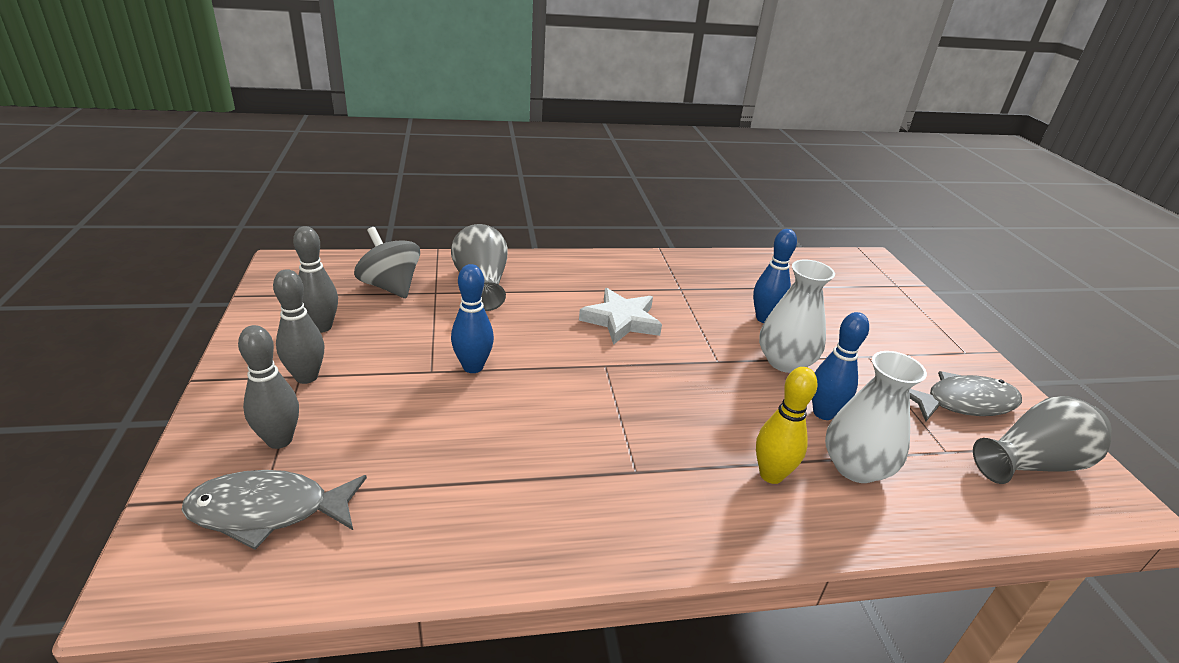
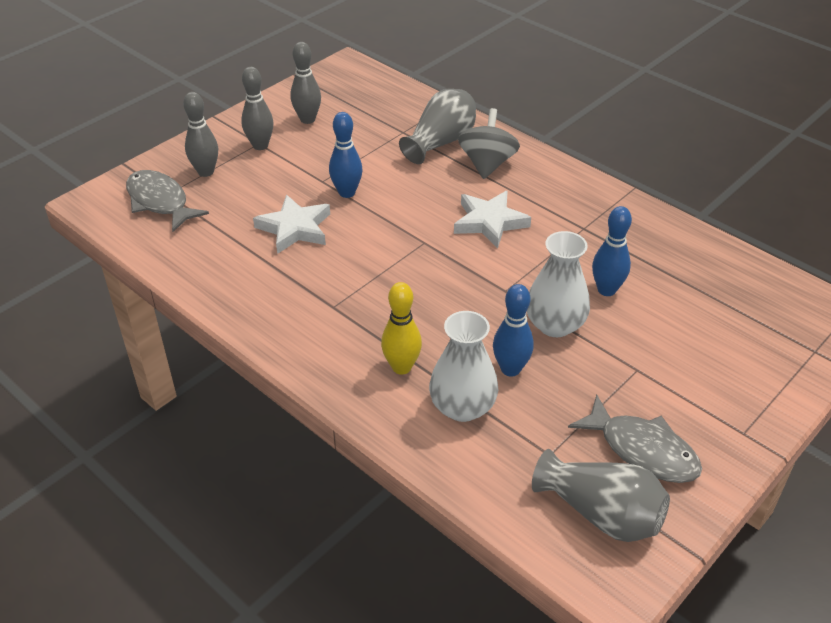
camera: 55 degrees right, 10 degrees up
grey spinning top [354,227,420,298] -> grey spinning top moved to [458,108,520,179]
none -> white star [253,195,330,254]

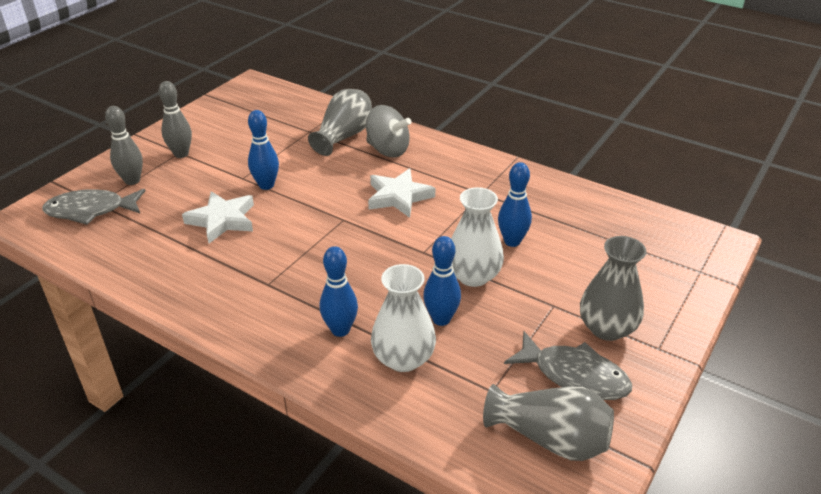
camera: 10 degrees left, 5 degrees down
grey fish [126,170,209,232] -> grey fish turned 45 degrees counterclockwise [42,189,145,225]
grey bowling pin [291,42,321,124] -> none
yellow bowling pin [381,282,422,375] -> blue bowling pin [320,246,358,337]
grey spinning top [458,108,520,179] -> grey spinning top turned 120 degrees clockwise [366,105,411,158]
none -> grey vase [580,236,646,341]

